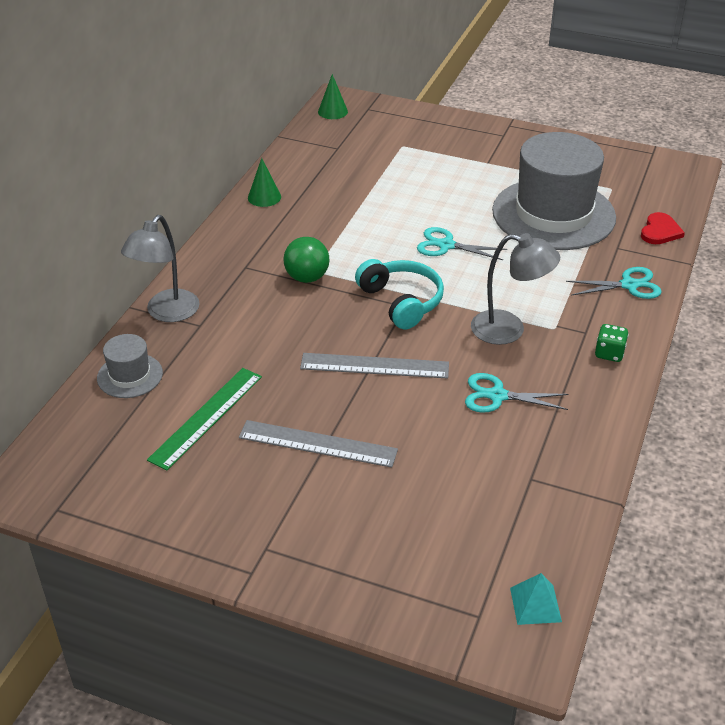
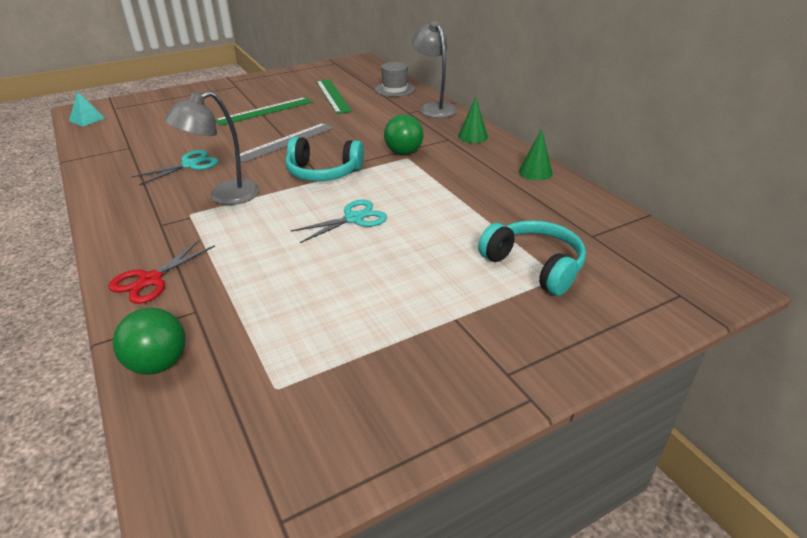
camera: 130 degrees right, 5 degrees down
grey ruler [239,420,398,468] -> green ruler [215,97,313,126]
green cone [318,74,348,119] -> green cone moved to [458,97,488,143]
grey hat [492,132,616,250] -> none
turquoise scissors [566,267,662,299] -> red scissors [108,240,215,304]
green dice [595,324,629,362] -> none
red heart [641,212,685,244] -> green ball [113,308,186,375]
none -> turquoise headphones [478,220,586,296]

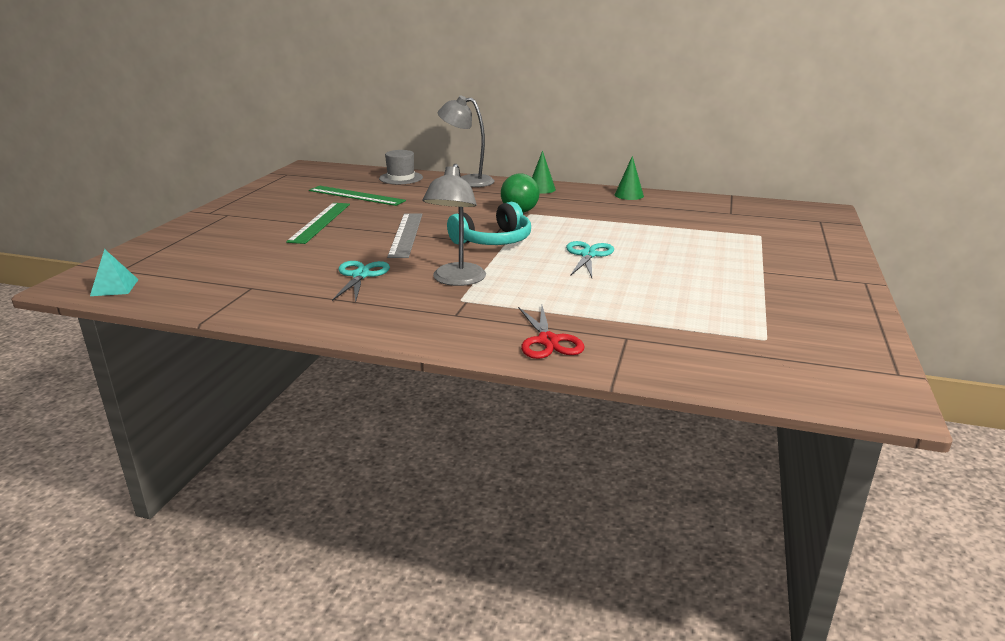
camera: 45 degrees left, 10 degrees down
green ball [113,308,186,375] -> none
turquoise headphones [478,220,586,296] -> none

